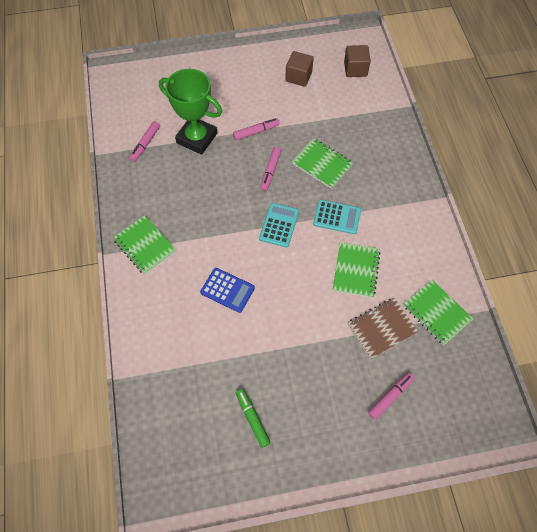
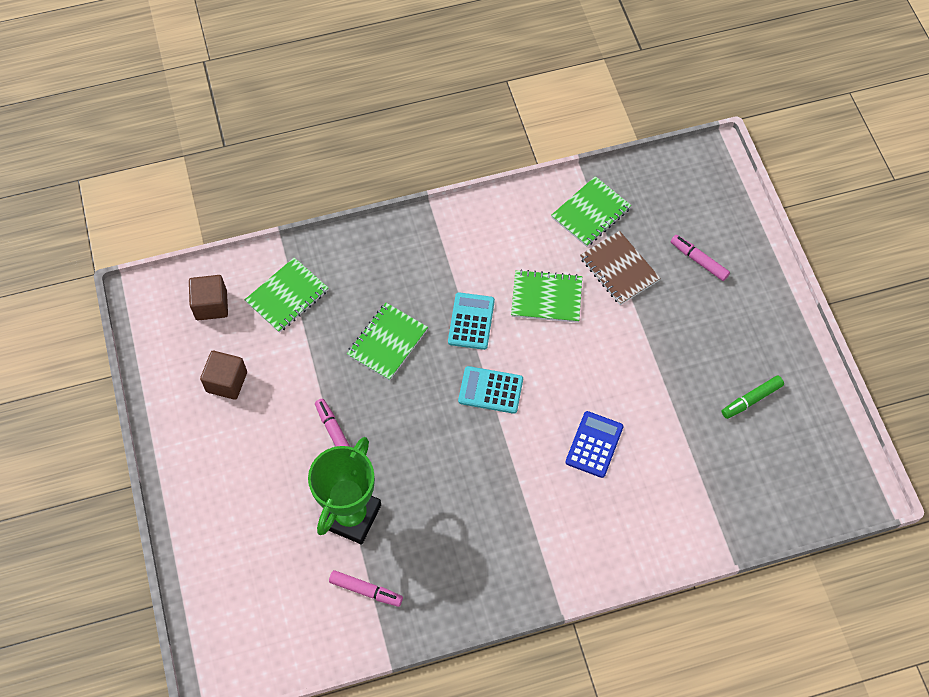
camera: 95 degrees left, 0 degrees up
green notebook [113,215,176,275] -> green notebook moved to [245,257,328,333]
pink marker [260,147,281,191] -> none

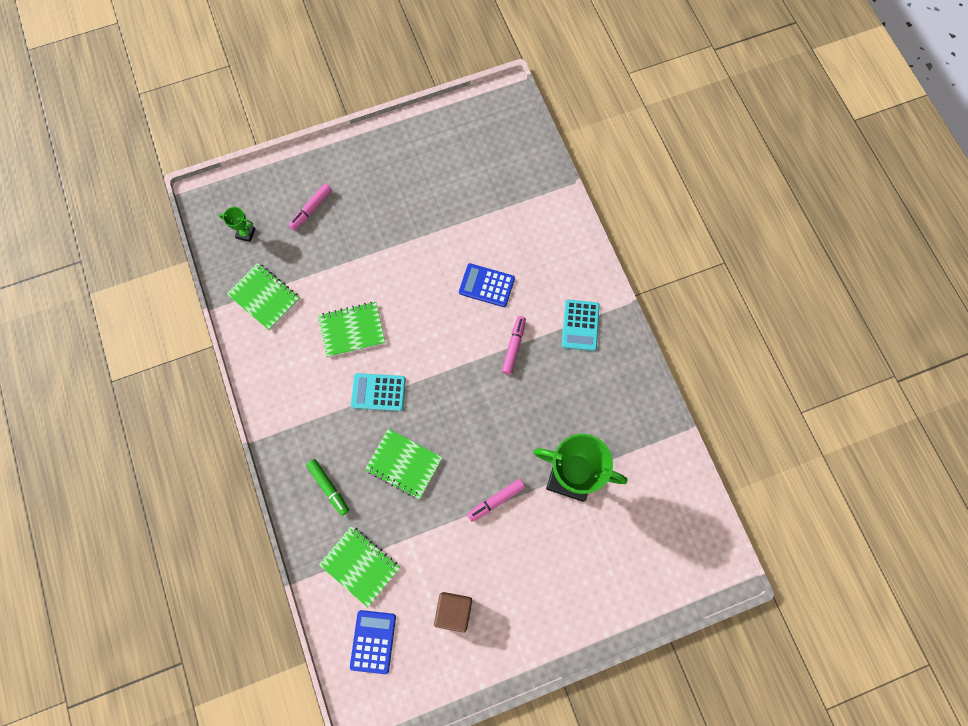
camera: 95 degrees left, 10 degrees up
brown cube [189,275,228,321] -> blue calculator [350,610,396,674]
pink marker [329,570,403,607] -> pink marker moved to [502,316,526,375]
turquoise calculator [458,366,523,414] -> turquoise calculator moved to [562,300,600,351]
green notebook [511,269,582,323] -> green notebook turned 75 degrees clockwise [318,302,385,357]
brown notebook [580,231,661,305] -> none
green marker [722,375,784,419] -> green marker moved to [306,459,349,516]
none -> green trophy [219,207,255,242]

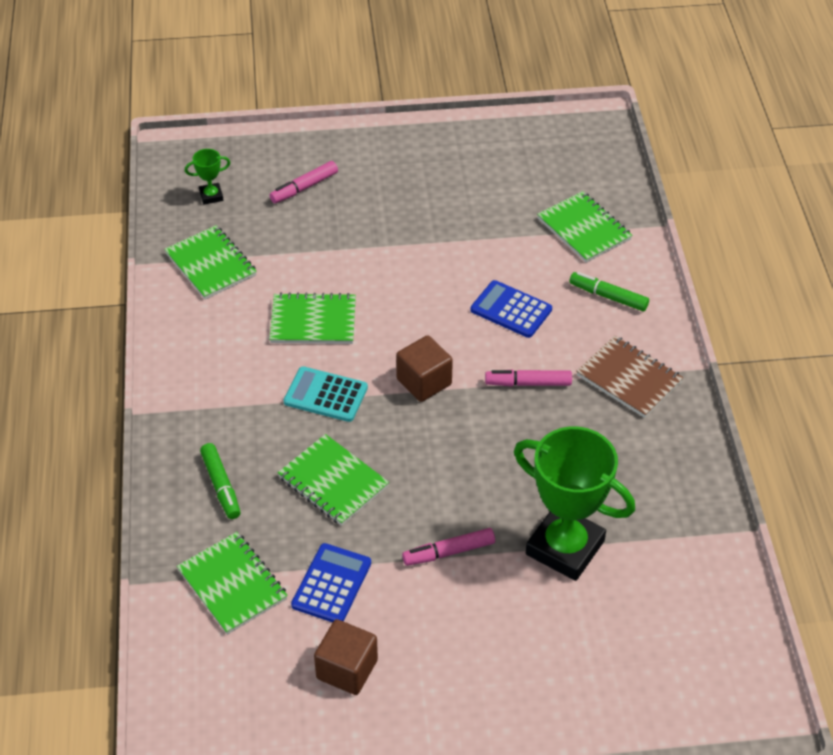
camera: 15 degrees right, 25 degrees down
green trophy [219,207,255,242] -> green trophy turned 45 degrees counterclockwise [185,149,230,204]
blue calculator [350,610,396,674] -> blue calculator moved to [291,543,371,622]
pink marker [502,316,526,375] -> pink marker turned 120 degrees counterclockwise [485,370,572,386]
turquoise calculator [562,300,600,351] -> brown notebook [576,336,683,418]
none -> brown cube [396,335,453,402]
none -> green notebook [537,191,632,263]
none -> green marker [570,272,649,311]

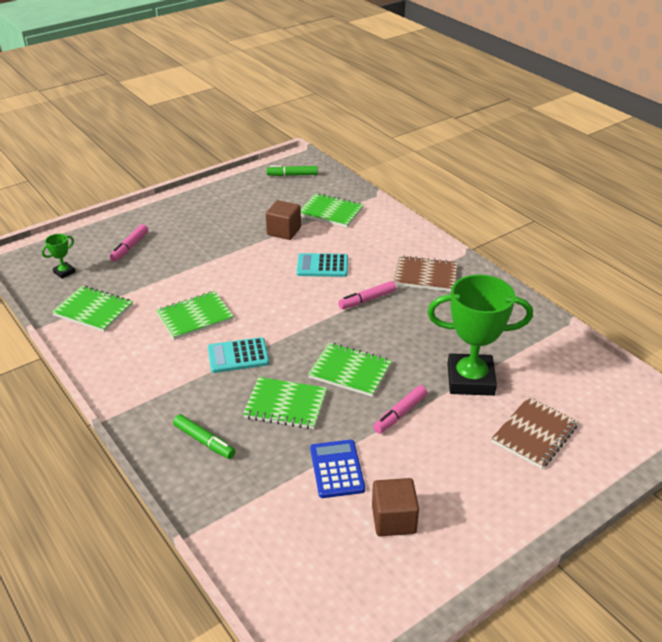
camera: 30 degrees left, 10 degrees down
green notebook [177,532,288,635] -> green notebook moved to [308,343,392,397]
brown cube [396,335,453,402] -> brown cube moved to [266,200,301,240]
blue calculator [471,280,552,338] -> turquoise calculator [296,253,348,277]
green marker [570,272,649,311] -> green marker moved to [267,165,318,176]
none -> brown notebook [491,397,579,469]

